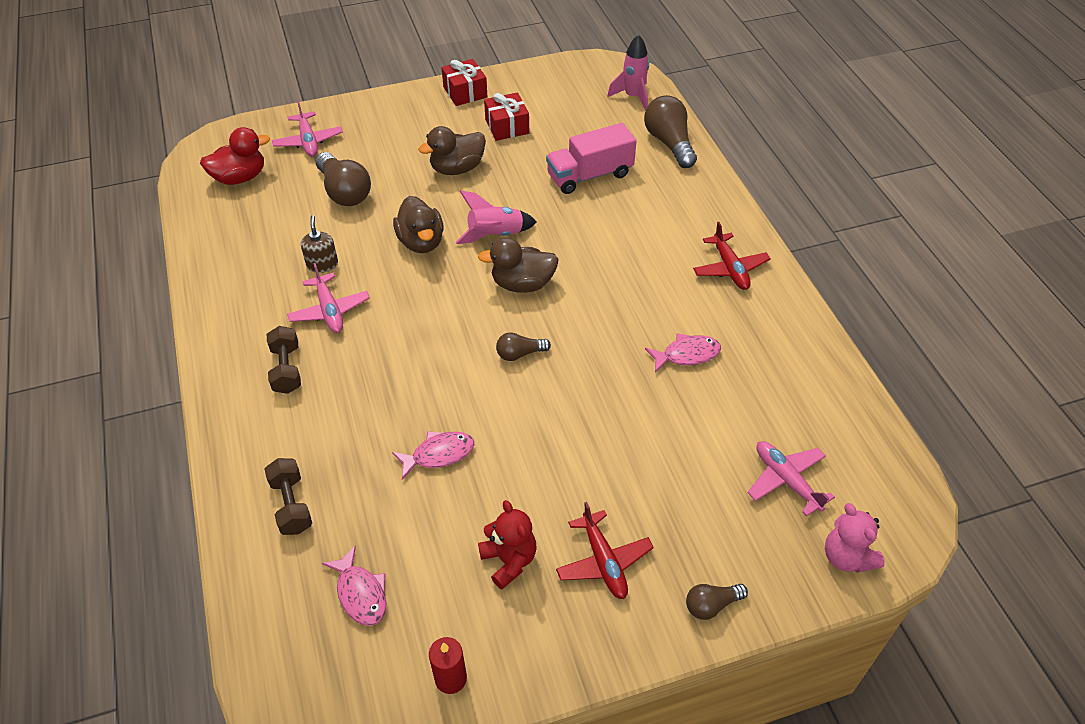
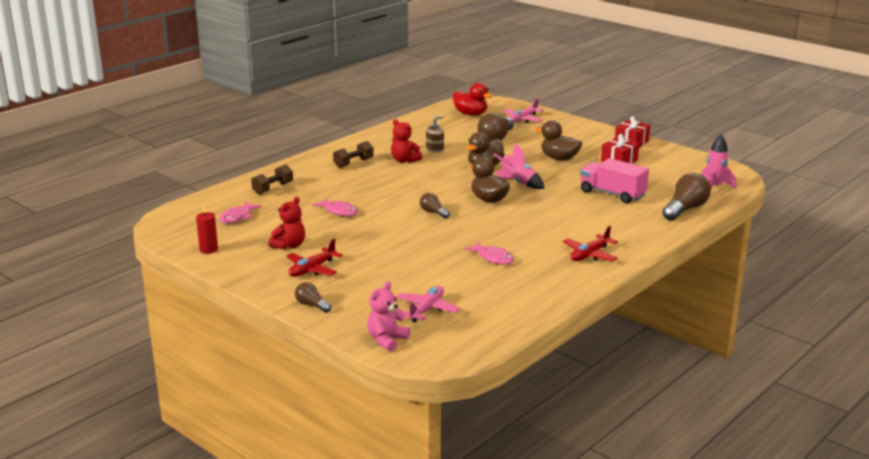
camera: 60 degrees right, 25 degrees down
pink plane [287,263,370,333] -> red teddy bear [391,119,422,163]

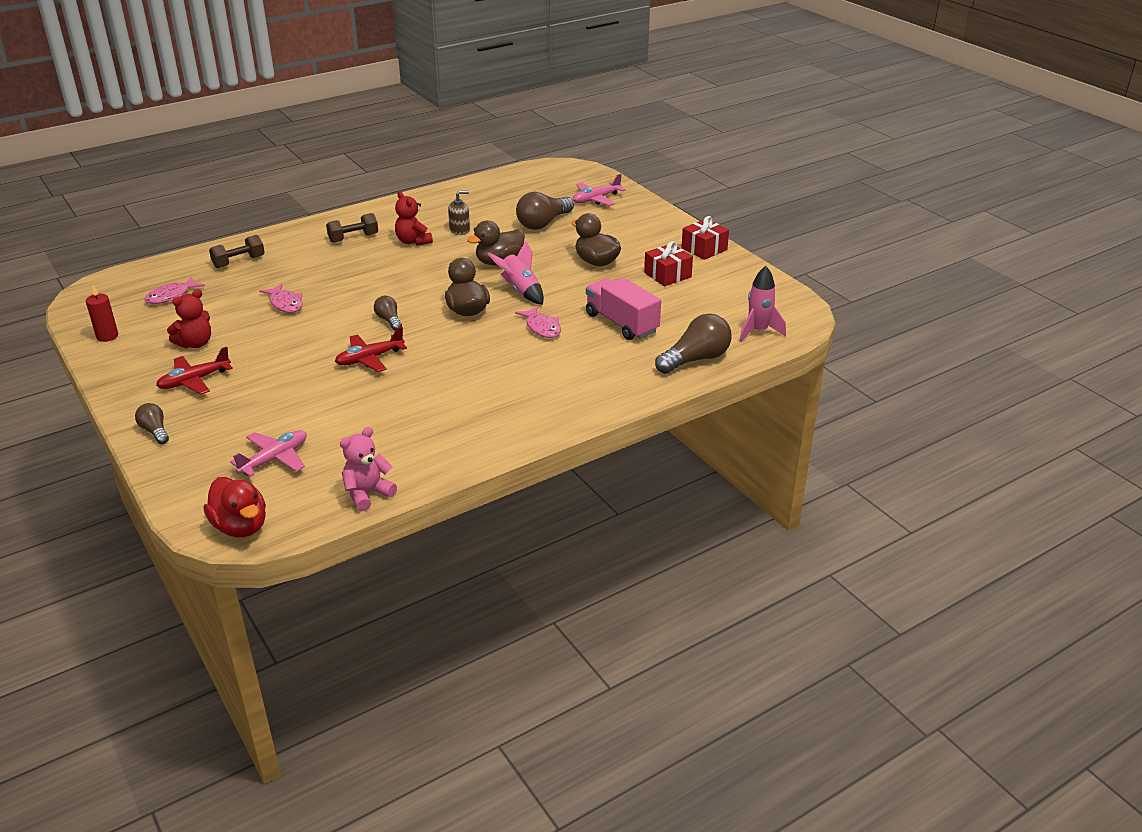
camera: 15 degrees right, 10 degrees up
pink teddy bear [367,281,411,352] -> pink teddy bear moved to [340,427,397,511]
red duck [453,82,493,116] -> red duck moved to [204,477,266,538]
pink fish [464,241,514,265] -> pink fish moved to [515,306,561,338]
red plane [563,226,618,261] -> red plane moved to [335,327,407,372]

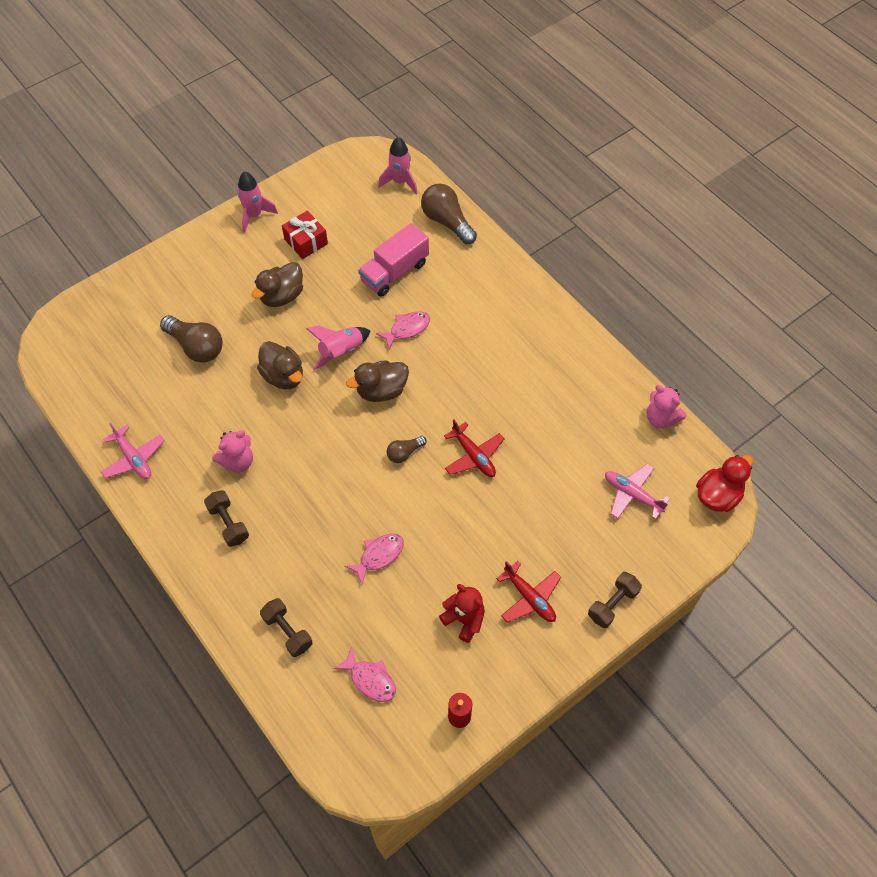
camera: 95 degrees left, 25 degrees up
brown light bulb [135,403,169,444] -> brown dumbbell [588,572,642,628]
red teddy bear [395,191,433,246] -> pink teddy bear [212,431,253,473]
brown soap dispenser [448,190,470,235] -> none
pink plane [573,174,626,206] -> pink plane moved to [101,423,165,479]
red gift [681,216,729,260] -> pink rocket [237,171,278,233]

